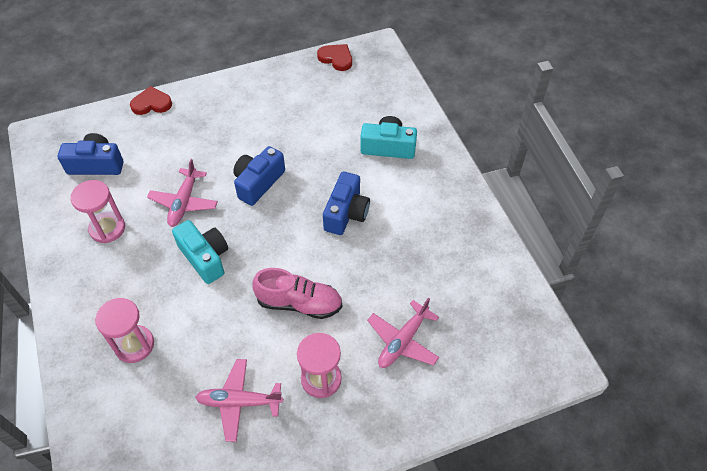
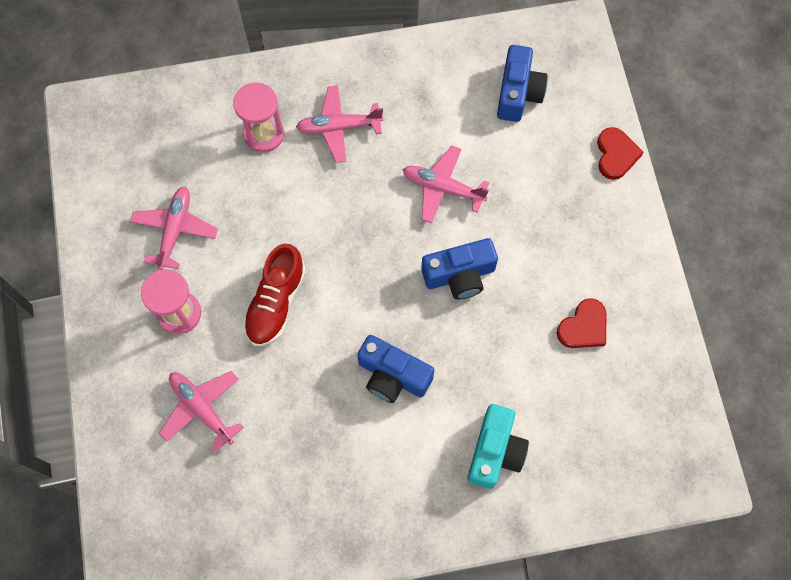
camera: 100 degrees right, 15 degrees up
pink hourglass [71,180,125,243] -> none
turquoise camera [172,220,228,284] -> none
blue camera [233,146,285,206] -> blue camera turned 120 degrees clockwise [421,238,498,300]
pink shoe [252,268,342,319] -> red shoe [243,244,306,346]
red heart [317,44,352,71] -> red heart moved to [556,298,606,348]
none -> pink plane [296,86,384,163]

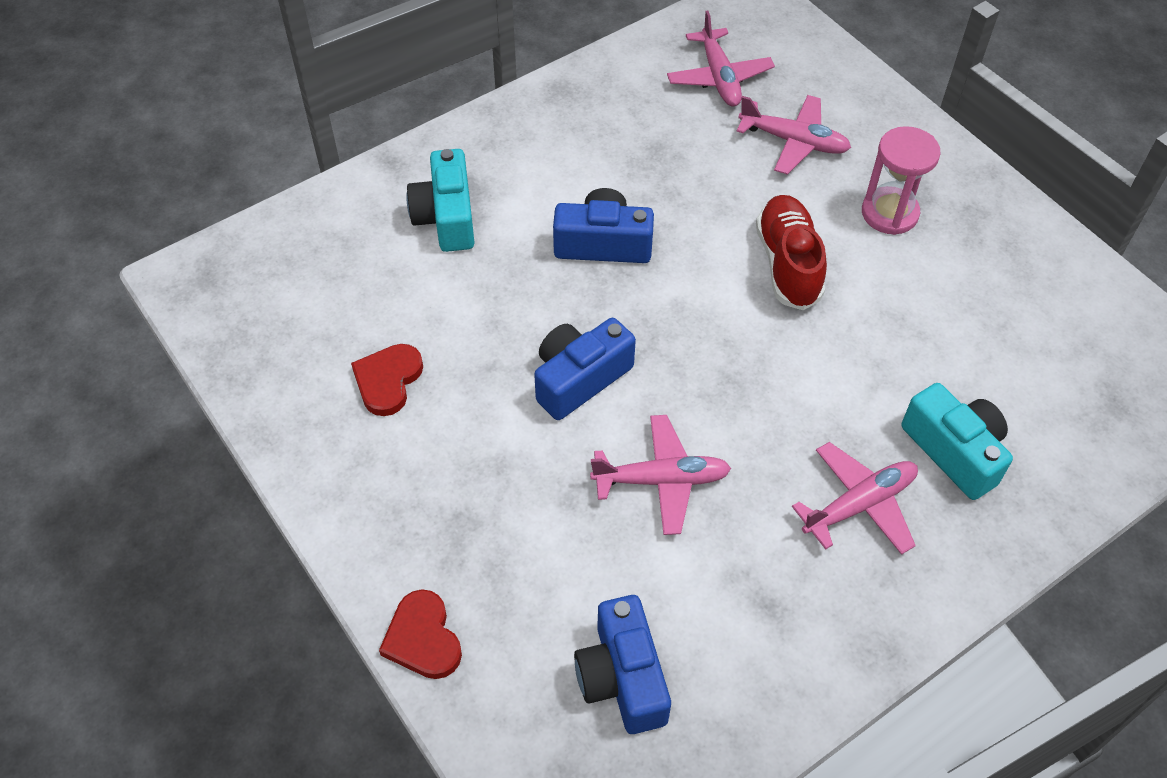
camera: 155 degrees right, 15 degrees down
pink plane [130,187,218,270] -> pink plane moved to [667,10,775,106]
pink hourglass [233,82,284,153] -> turquoise camera [902,383,1013,500]

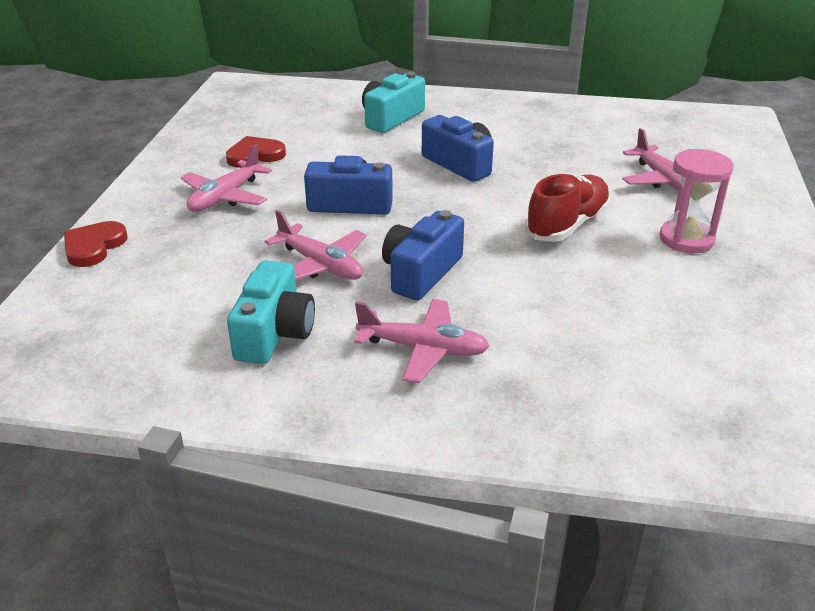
camera: 45 degrees right, 20 degrees down
blue camera [574,595,671,734] -> blue camera moved to [382,210,464,300]
pink plane [667,10,775,106] -> pink plane moved to [181,144,272,212]
turquoise camera [902,383,1013,500] -> turquoise camera moved to [227,260,315,364]

